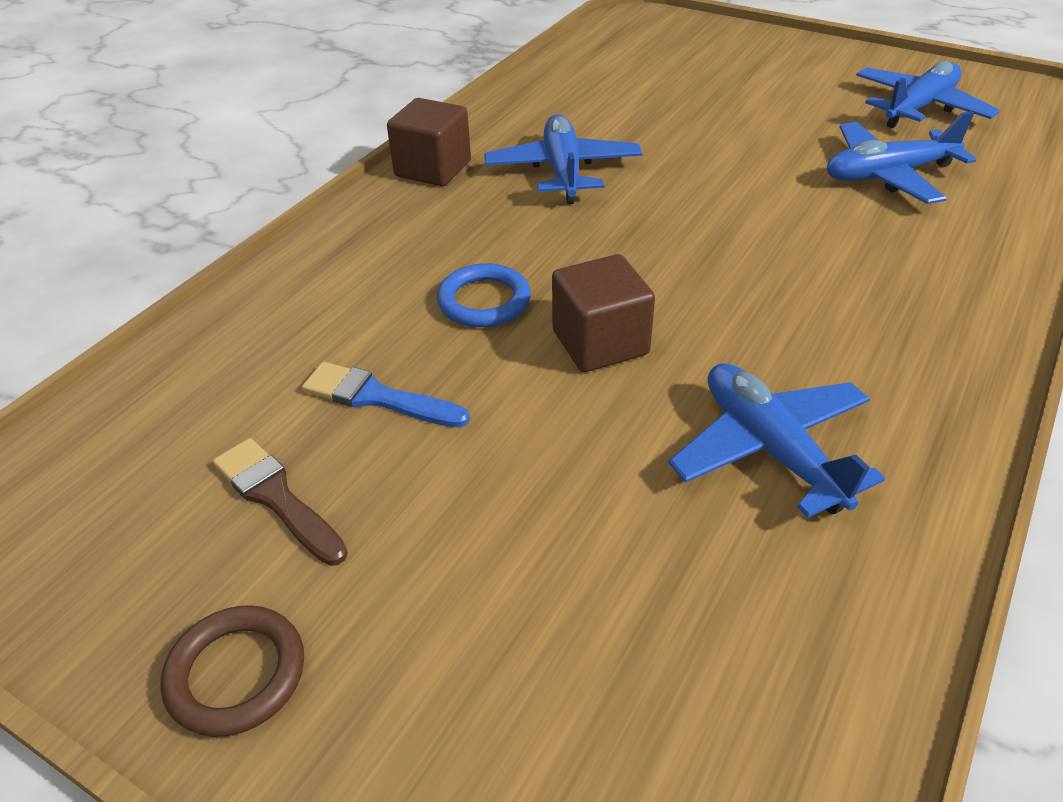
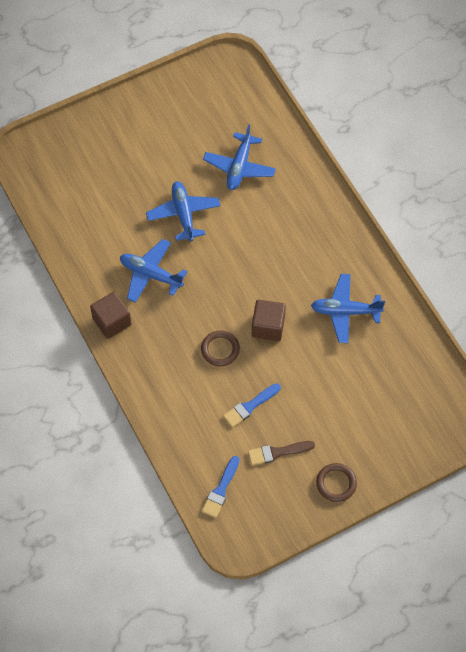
camera: 60 degrees left, 20 degrees up
blue ring [437,263,531,327] -> brown ring [201,331,240,366]
blue plane [856,61,1000,128] -> blue plane moved to [146,181,221,241]
none -> blue brush [202,456,239,518]

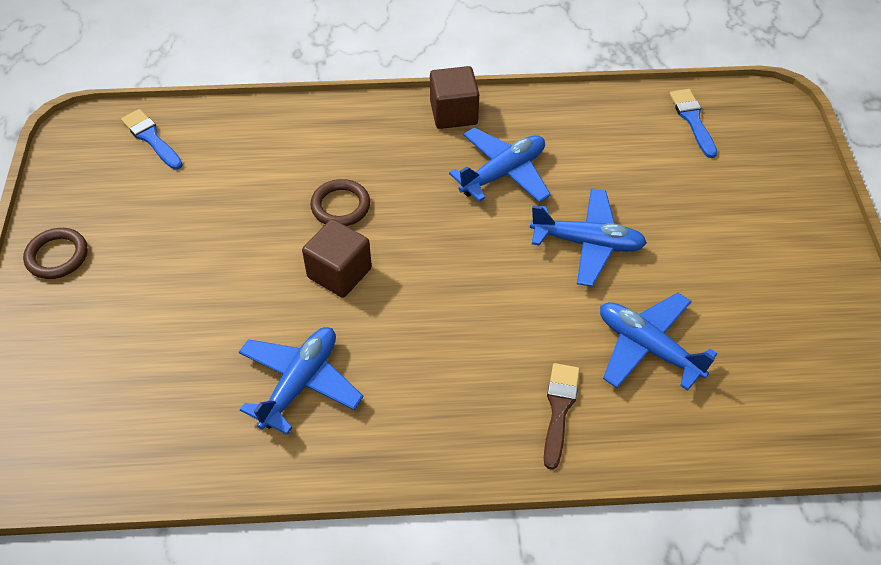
camera: 115 degrees right, 10 degrees down
blue brush [223,383,281,428] -> blue brush moved to [670,89,717,158]
brown brush [248,441,315,466] -> brown brush moved to [544,363,580,470]

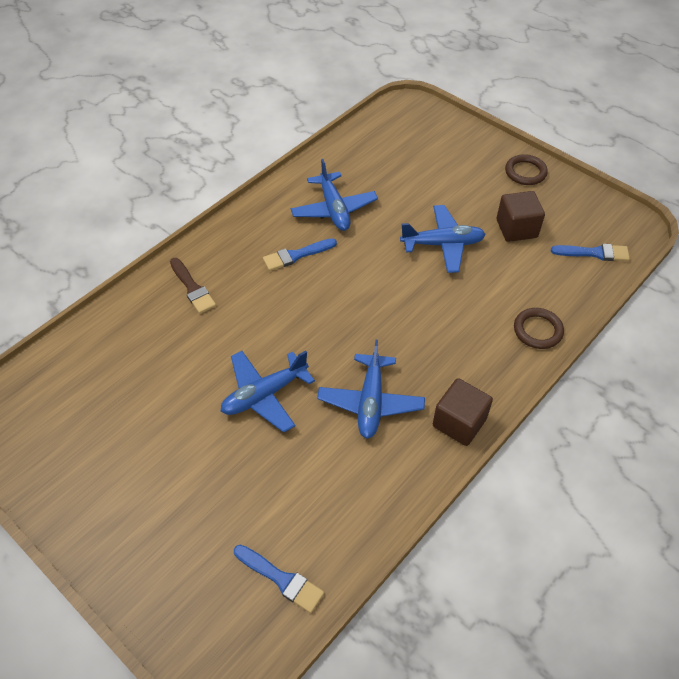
camera: 135 degrees right, 0 degrees up
brown cube [302,219,372,298] -> brown cube moved to [497,191,545,242]
brown ring [310,179,370,226] -> brown ring moved to [514,308,564,349]
blue plane [600,293,717,391] -> blue plane moved to [400,205,486,273]
none -> blue brush [263,238,337,271]

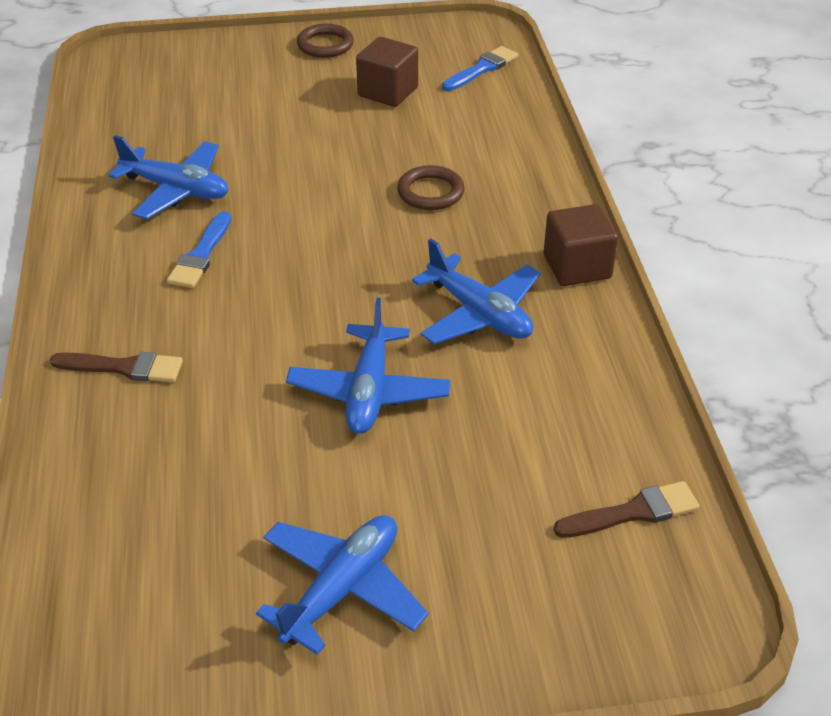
camera: 50 degrees left, 10 degrees down
blue brush [234,545,324,613] -> brown brush [554,481,700,538]
blue plane [400,205,486,273] -> blue plane moved to [256,515,428,655]
brown ring [514,308,564,349] -> brown ring moved to [397,165,465,210]

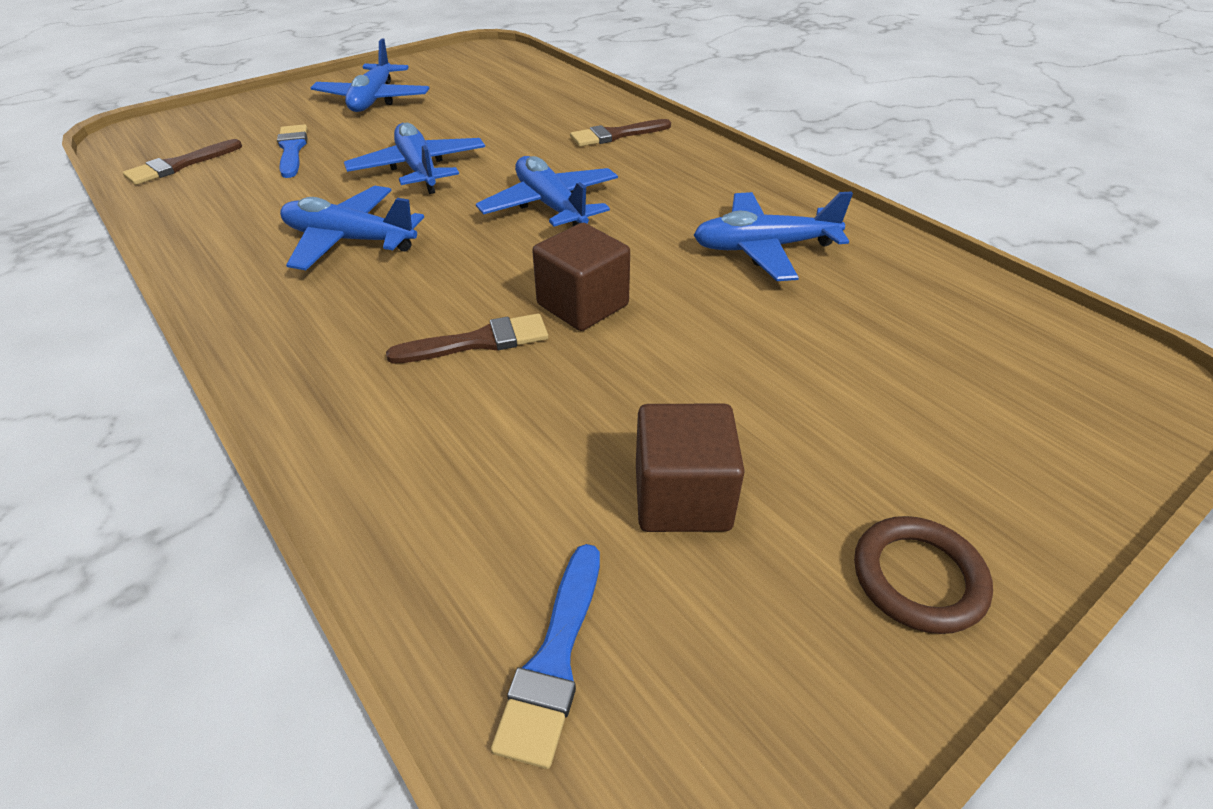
camera: 150 degrees right, 0 degrees up
blue brush [167,211,231,288] -> blue brush moved to [277,124,307,178]
brown ring [397,165,465,210] -> brown brush [386,314,548,363]
brown cube [544,204,618,286] -> brown cube moved to [532,223,630,331]
none -> blue plane [476,156,618,227]

